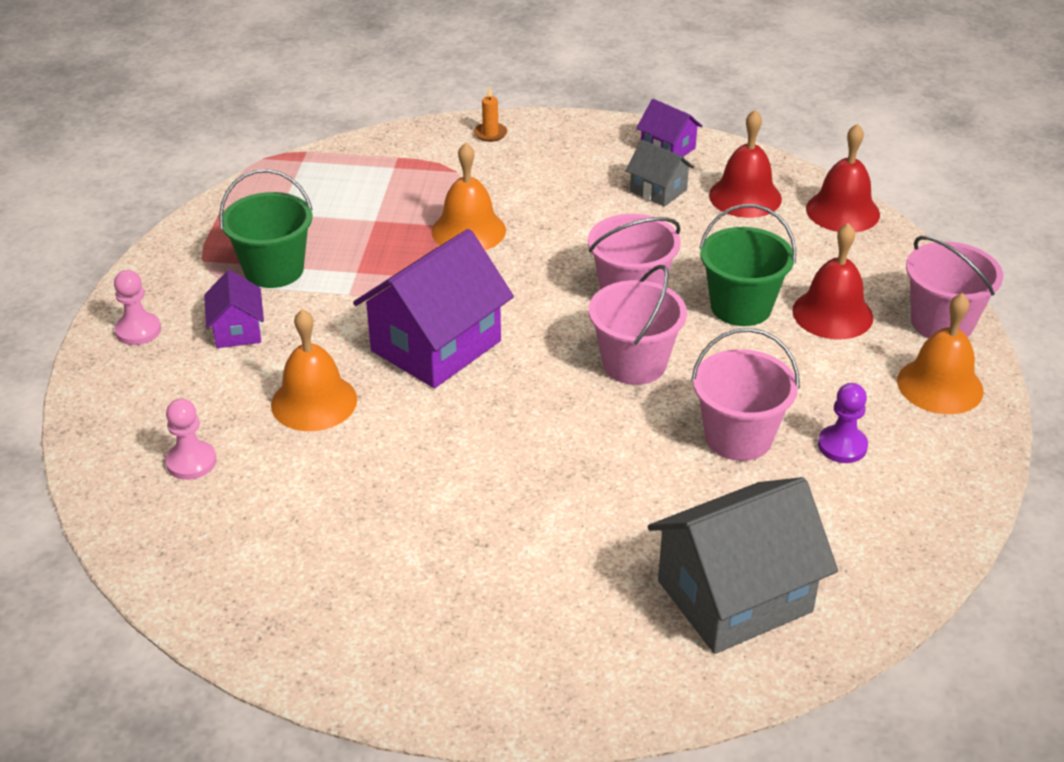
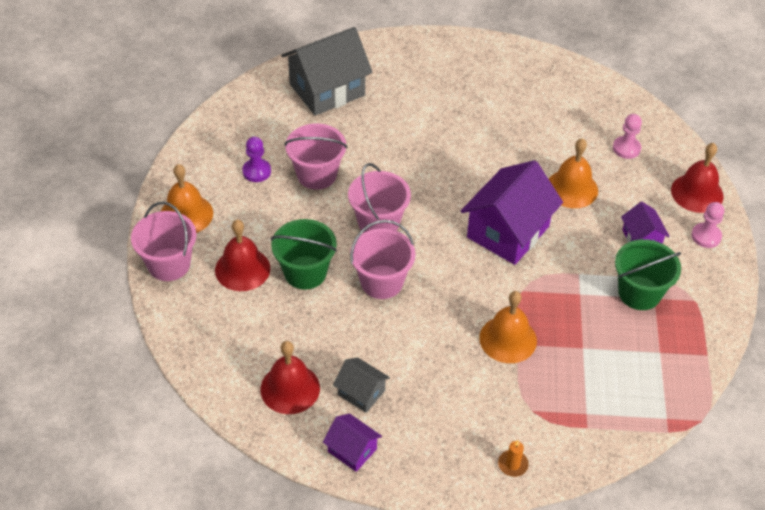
camera: 175 degrees right, 10 degrees up
red bell [806,124,880,232] -> red bell moved to [671,143,724,213]

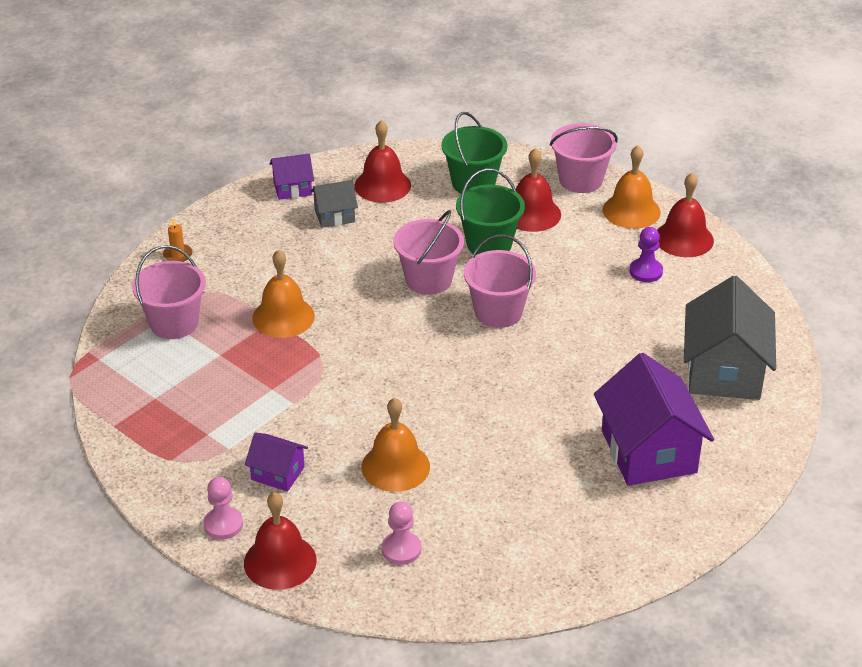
camera: 130 degrees right, 10 degrees down
pink bucket [284,123,347,190] -> pink bucket moved to [132,245,206,339]
purple house [461,160,563,265] -> purple house moved to [594,353,714,486]
green bucket [615,239,681,310] -> green bucket moved to [441,112,507,194]
none -> red bell [657,173,714,257]

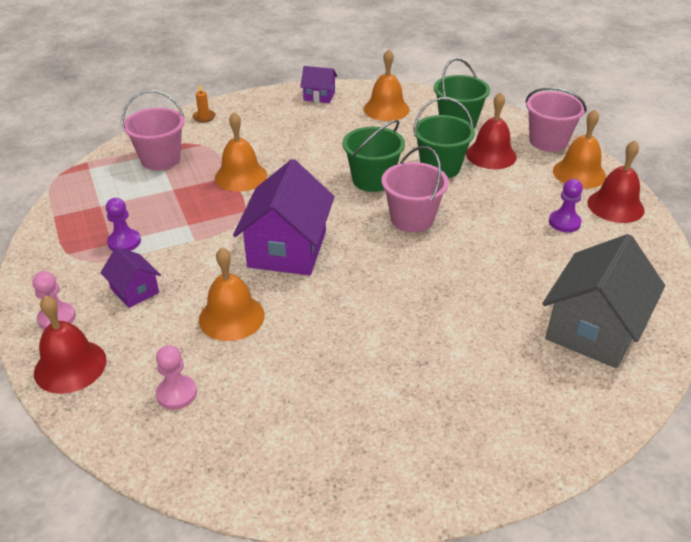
camera: 25 degrees right, 0 degrees up
grey house [311,180,358,228] -> none
red bell [354,120,411,203] -> orange bell [364,49,410,121]
pink bucket [393,210,464,295] -> green bucket [342,120,405,192]
purple house [594,353,714,486] -> purple house moved to [233,159,335,275]
none -> purple pawn [106,198,141,251]

